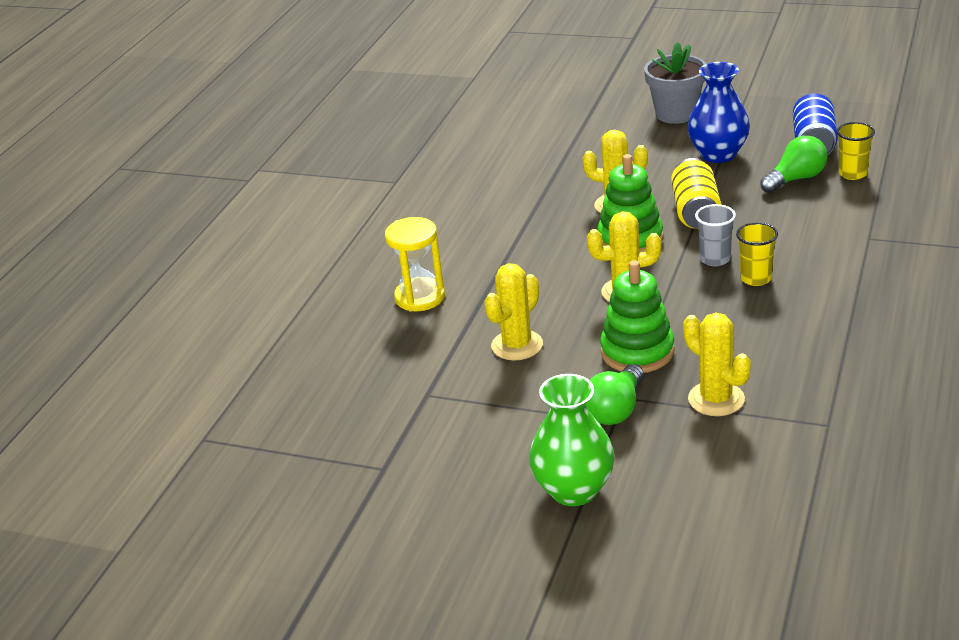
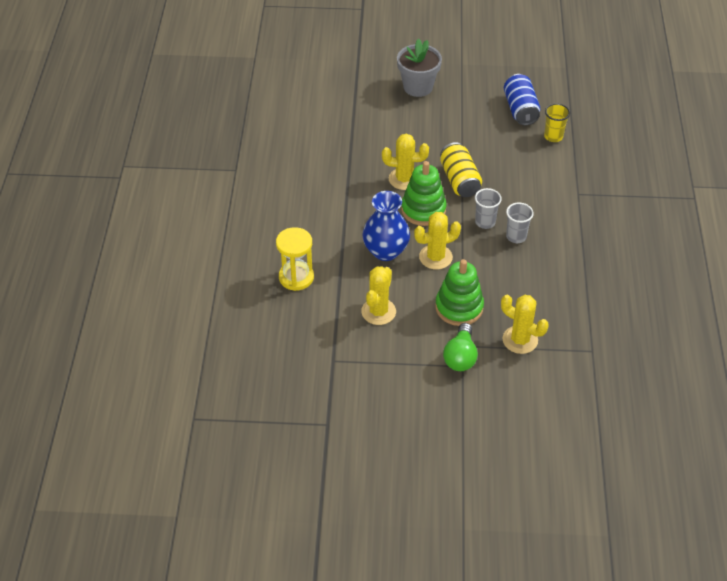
camera: 20 degrees left, 15 degrees up
green vase [529,374,615,506] -> none
blue vase [687,62,750,163] -> blue vase moved to [362,191,410,261]
yellow cup [736,222,778,286] -> grey cup [506,203,534,243]
green light bulb [760,135,828,193] -> none

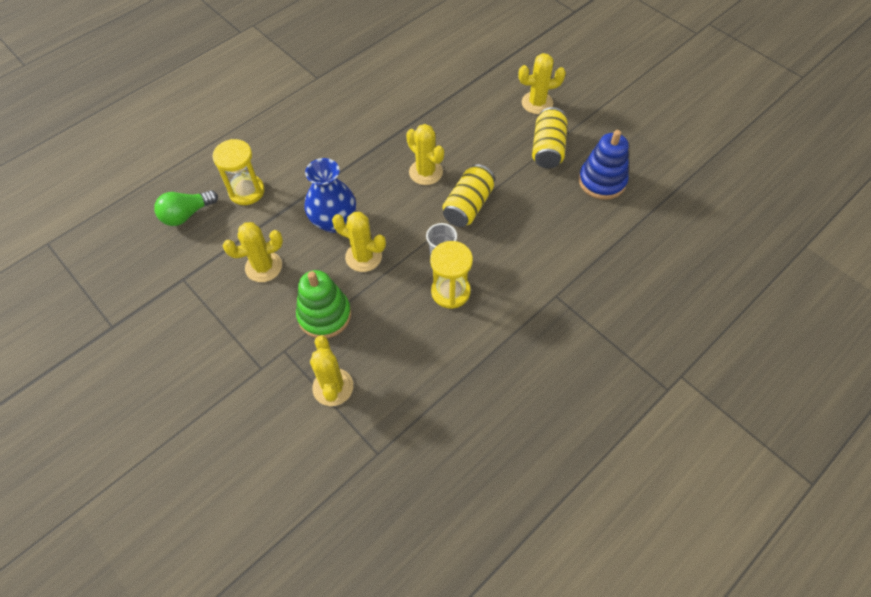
camera: 45 degrees right, 10 degrees up
grey flower pot [397,38,442,97] -> yellow cactus [518,53,566,114]
green stacking toy [401,161,447,226] -> none
green light bulb [443,323,478,371] -> green light bulb moved to [154,190,218,226]
blue can [504,74,540,125] -> blue stacking toy [579,130,629,200]
grey cup [506,203,534,243] -> yellow hourglass [430,241,473,309]
yellow cup [544,104,570,142] -> none
none -> yellow can [532,107,568,168]

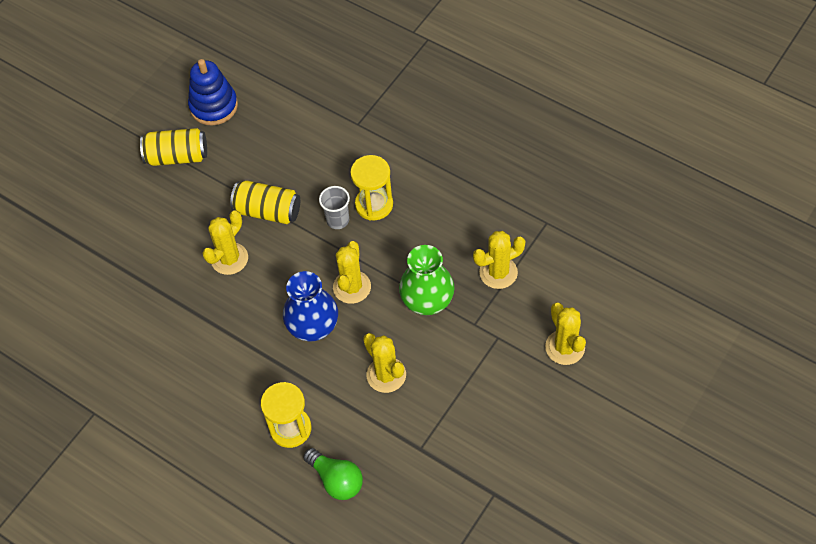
camera: 100 degrees left, 0 degrees up
green stacking toy [296,270,351,338] -> green vase [399,245,455,315]
yellow cactus [518,53,566,114] -> yellow cactus moved to [545,302,586,365]

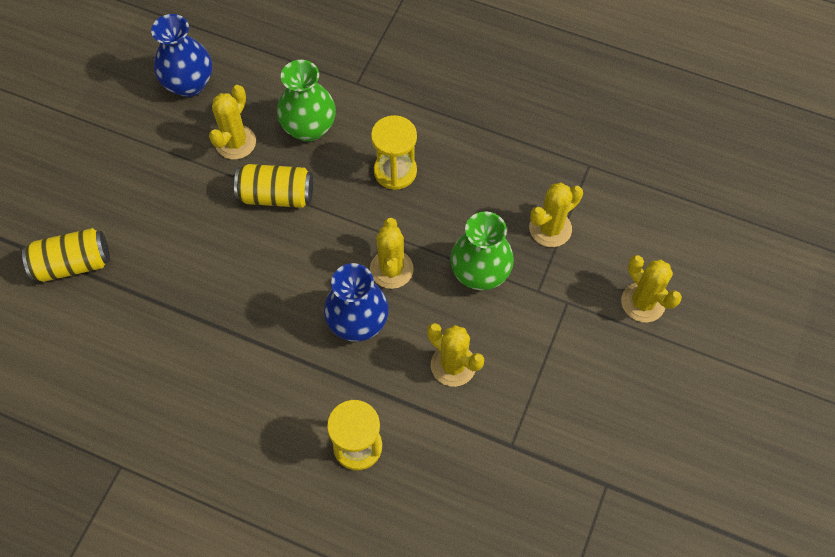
camera: 15 degrees left, 5 degrees up
yellow can [140,128,207,166] -> yellow can moved to [22,228,110,282]
blue stacking toy [188,59,238,125] -> blue vase [151,14,212,97]
yellow cactus [202,210,248,275] -> yellow cactus moved to [209,85,256,160]
green light bulb [303,448,363,500] -> none
grey cup [319,186,350,229] -> none
none -> green vase [277,60,336,142]

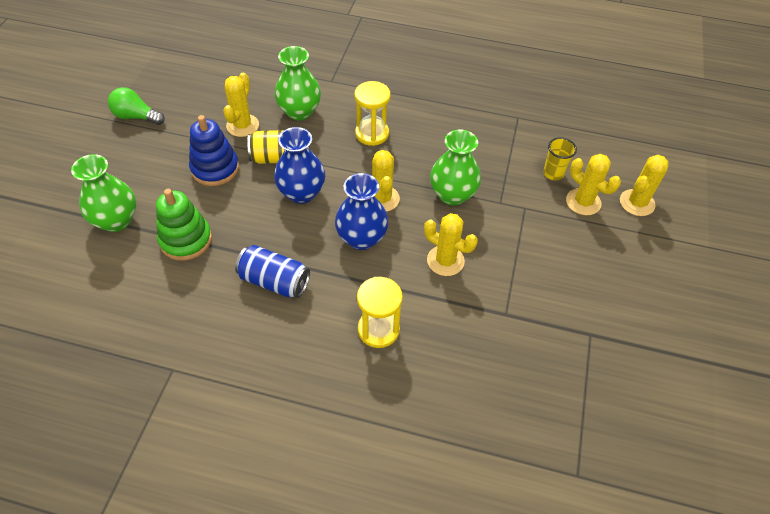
camera: 10 degrees left, 10 degrees down
yellow can [22,228,110,282] -> green vase [71,154,136,232]
blue vase [151,14,212,97] -> blue vase moved to [274,127,325,204]
yellow cactus [529,182,583,247] -> yellow cactus moved to [620,155,669,216]
none -> green light bulb [108,87,165,125]
none -> green stacking toy [156,189,212,261]
none -> blue stacking toy [189,115,239,186]
none -> blue can [235,245,310,298]
none -> yellow cup [543,137,577,180]

